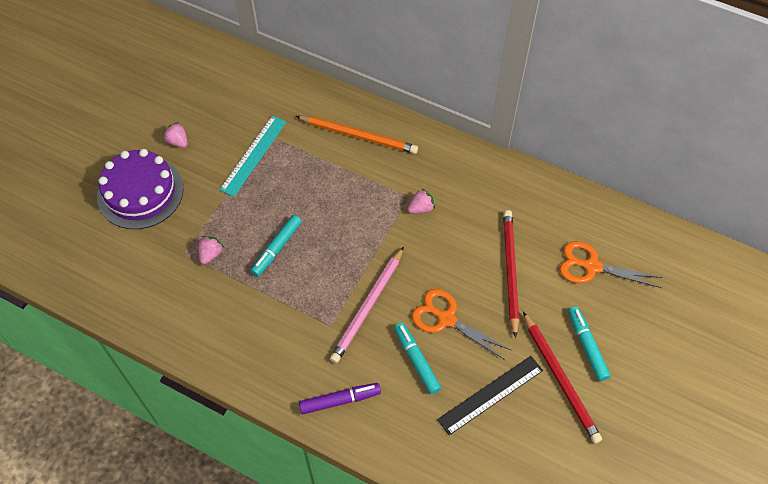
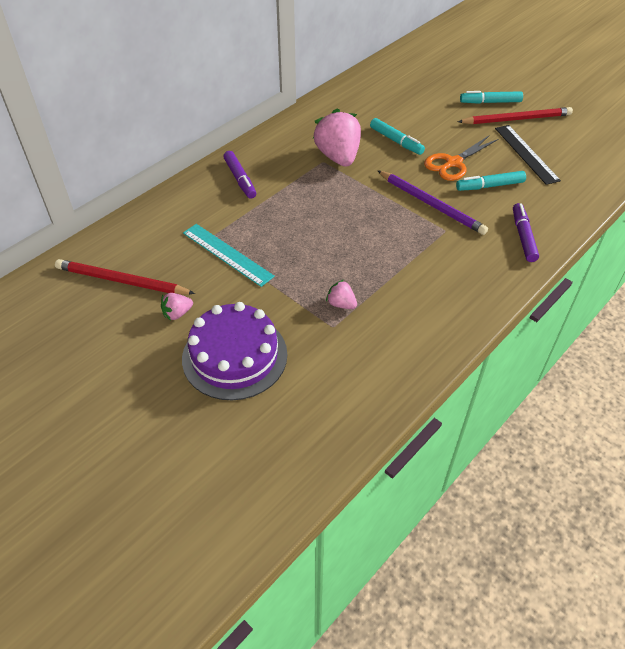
camera: 75 degrees left, 10 degrees down
turquoise marker [251,215,302,277] -> turquoise marker moved to [370,118,425,155]
orange pencil [296,116,418,154] -> purple marker [223,151,256,199]
pink pencil [330,246,404,363] -> purple pencil [377,170,488,235]
pink strawberry [407,188,435,214] -> pink strawberry [313,108,361,167], size x2.17
red pencil [503,210,519,338] -> red pencil moved to [55,259,195,294]
orange scissors [560,241,663,288] -> none

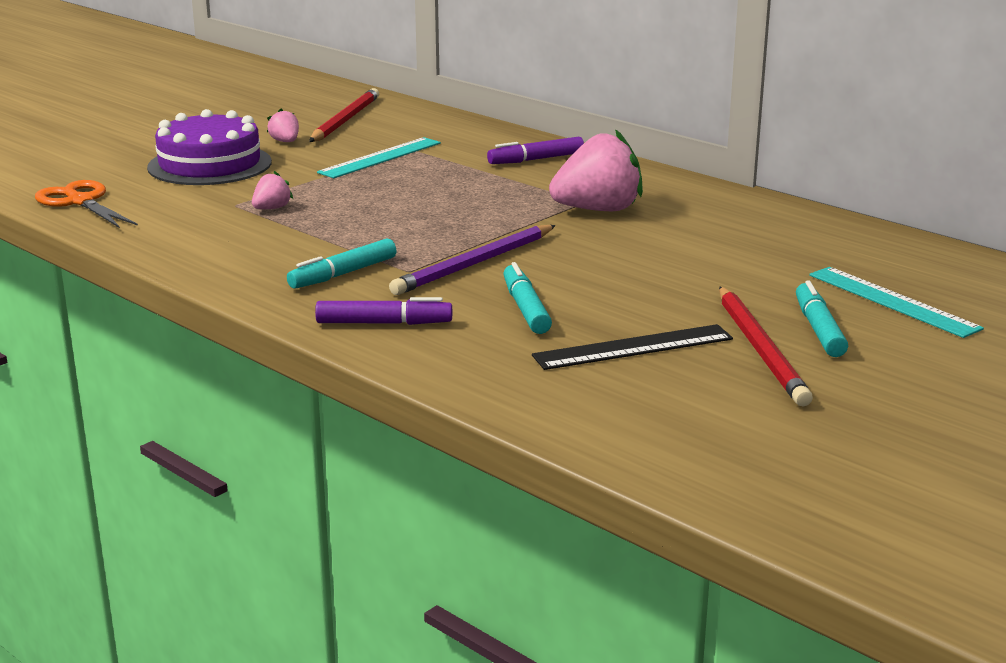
camera: 90 degrees right, 25 degrees down
turquoise marker [370,118,425,155] -> turquoise marker moved to [287,238,397,289]
orange scissors [424,135,498,181] -> orange scissors moved to [35,180,138,228]
none -> turquoise ruler [809,267,984,338]

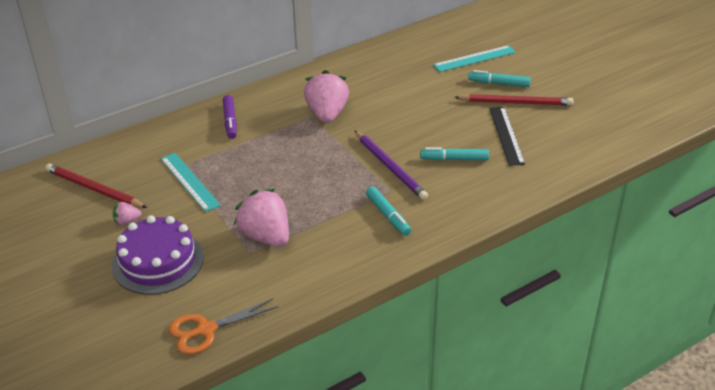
camera: 75 degrees left, 15 degrees up
pink strawberry [252,171,293,209] -> pink strawberry [234,189,289,247], size x2.17
purple marker [315,297,452,325] -> none

